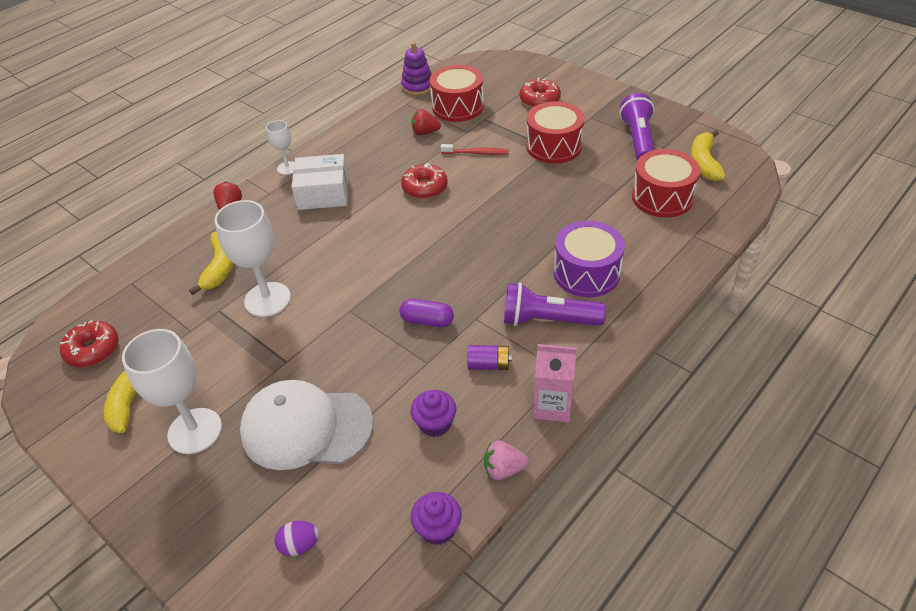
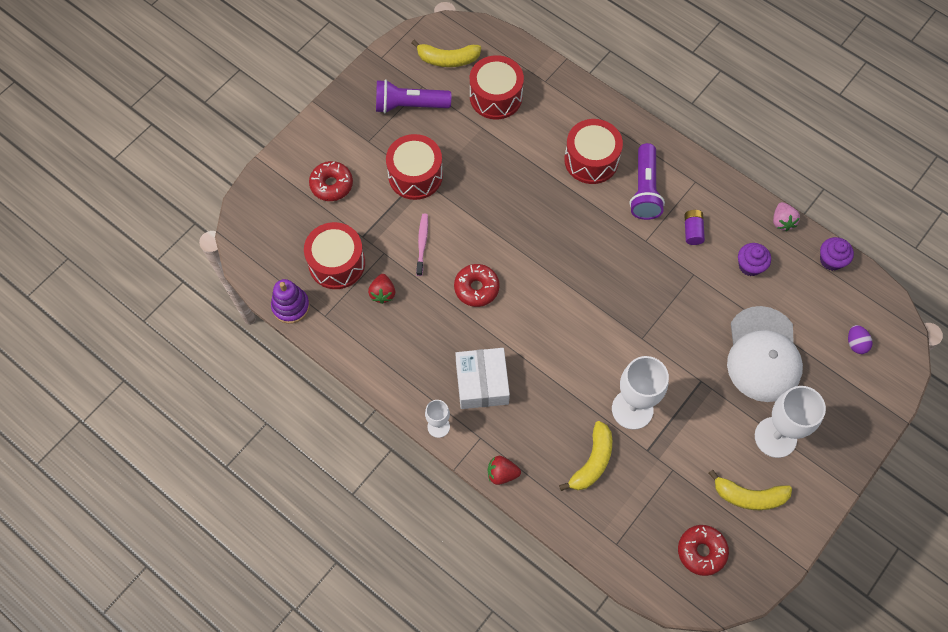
camera: 95 degrees left, 20 degrees up
yellow banana [189,232,234,295] -> yellow banana turned 120 degrees clockwise [559,421,612,491]
purple capsule [399,299,454,327] -> none
red toothbrush [441,144,509,155] -> pink toothbrush [416,213,428,276]
pink carton [533,344,577,423] -> none
purple drum [554,221,625,297] -> red drum [564,119,623,184]

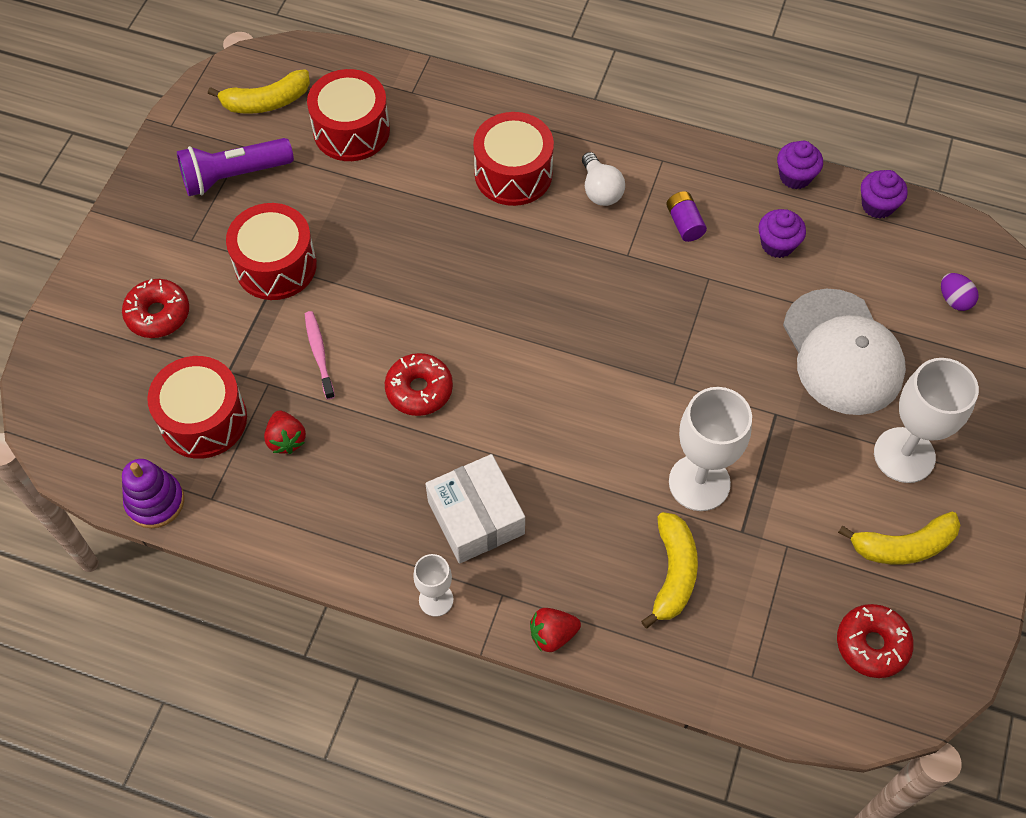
camera: 20 degrees left, 5 degrees down
purple flashlight [630,143,665,220] -> white light bulb [582,152,625,206]
pink strawberry [773,202,800,231] -> purple cupcake [777,141,823,189]

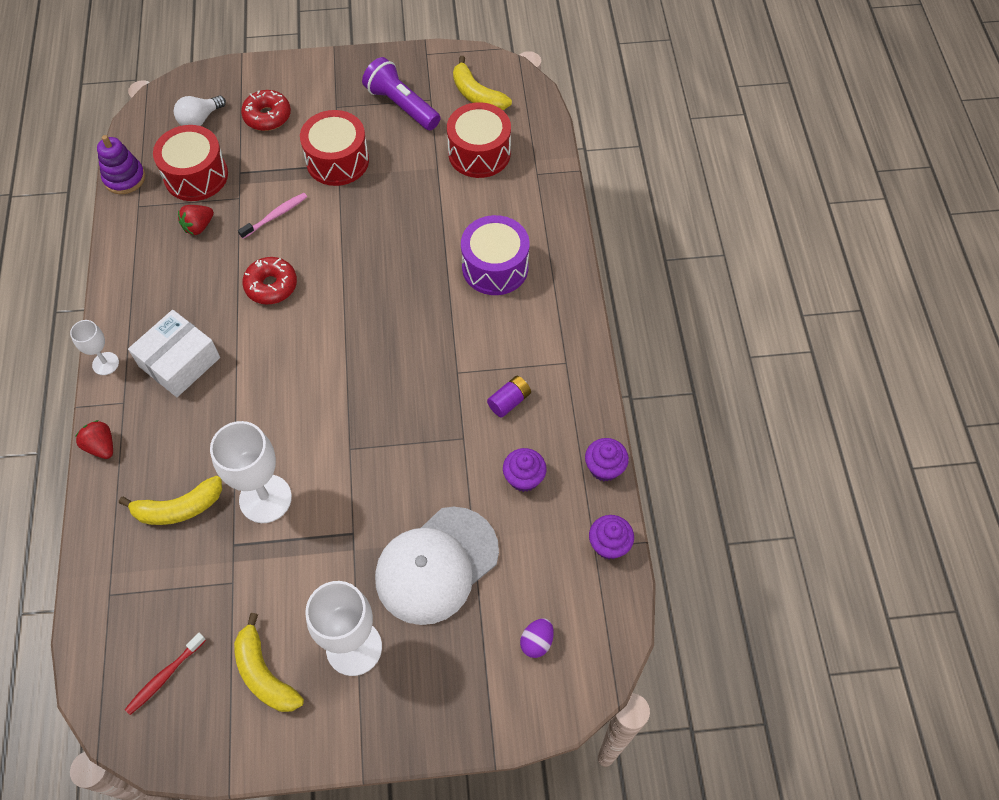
camera: 65 degrees right, 0 degrees up
red drum [473,112,554,206] -> purple drum [461,215,530,295]
white light bulb [582,152,625,206] -> white light bulb moved to [174,95,226,126]
red donut [837,604,914,678] -> red toothbrush [125,633,206,715]

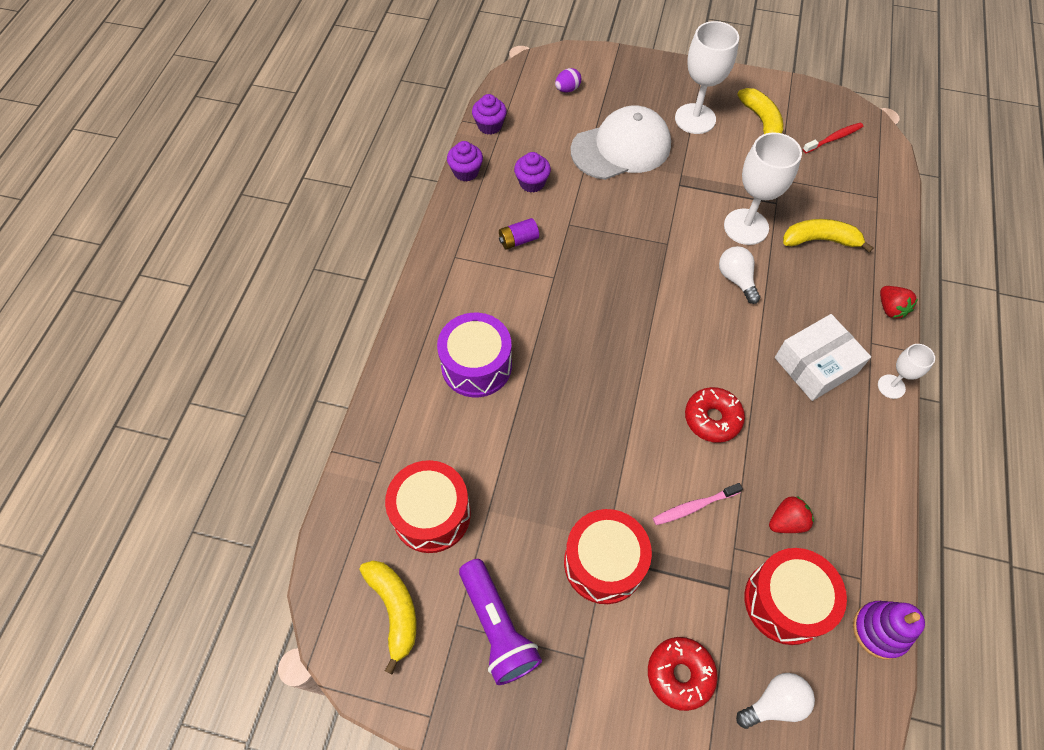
camera: 160 degrees left, 0 degrees up
none -> white light bulb [719,246,761,304]

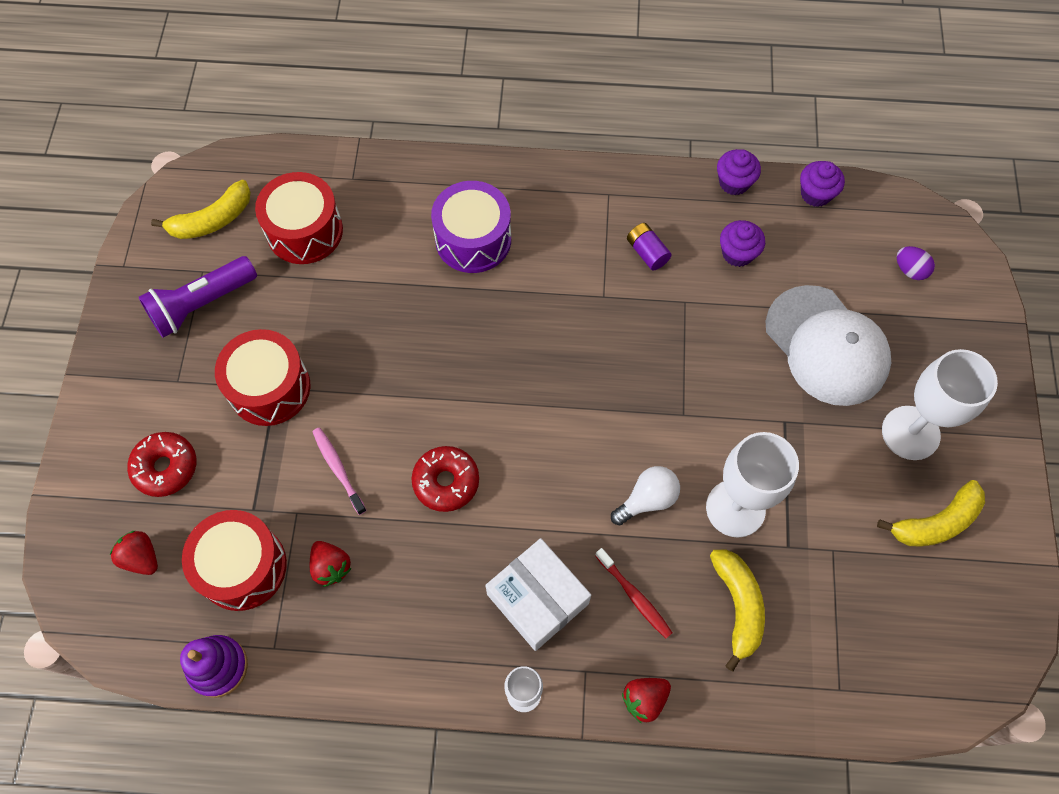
camera: 80 degrees right, 5 degrees up
white light bulb [736,673,815,729] -> red strawberry [110,531,158,575]
red toothbrush [803,123,863,153] -> red toothbrush moved to [595,548,672,639]

